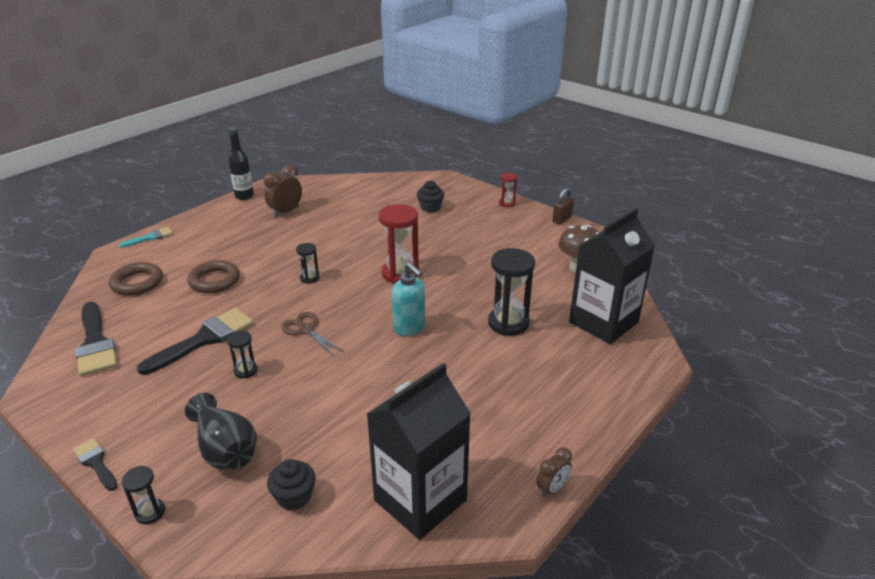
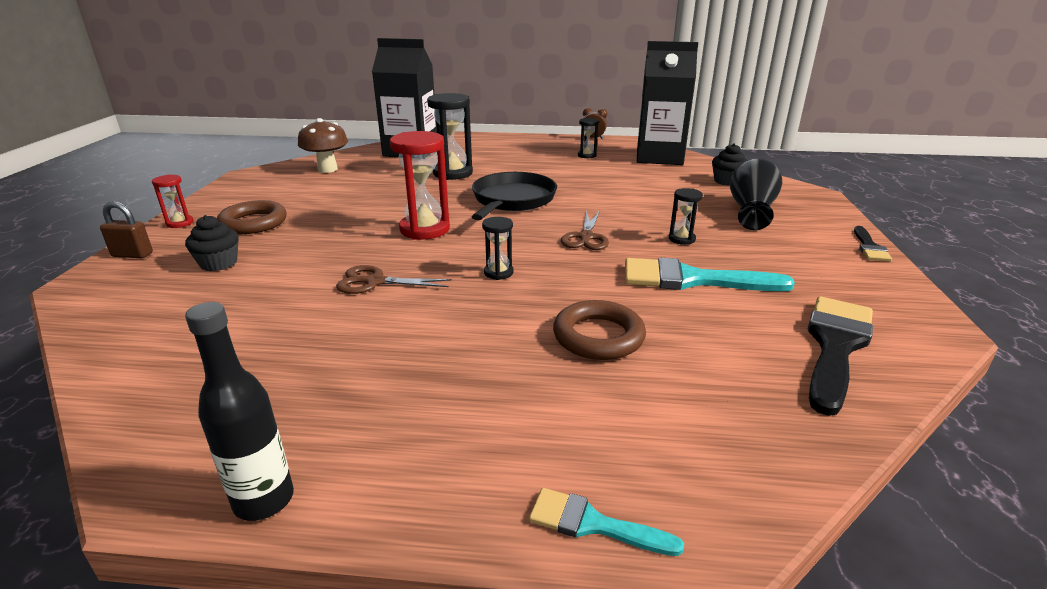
camera: 125 degrees left, 5 degrees down
brown ring [109,262,163,296] -> brown ring moved to [217,200,287,234]
black hourglass [121,466,165,524] -> black hourglass moved to [578,118,599,158]
black brush [137,308,254,375] -> turquoise brush [625,258,795,291]
brown clock [264,165,302,217] -> none
turquoise soap dispenser [392,262,425,336] -> black pan [472,172,557,220]
brown padlock [552,188,574,224] -> brown padlock moved to [100,201,153,258]
none -> brown scissors [336,265,452,294]

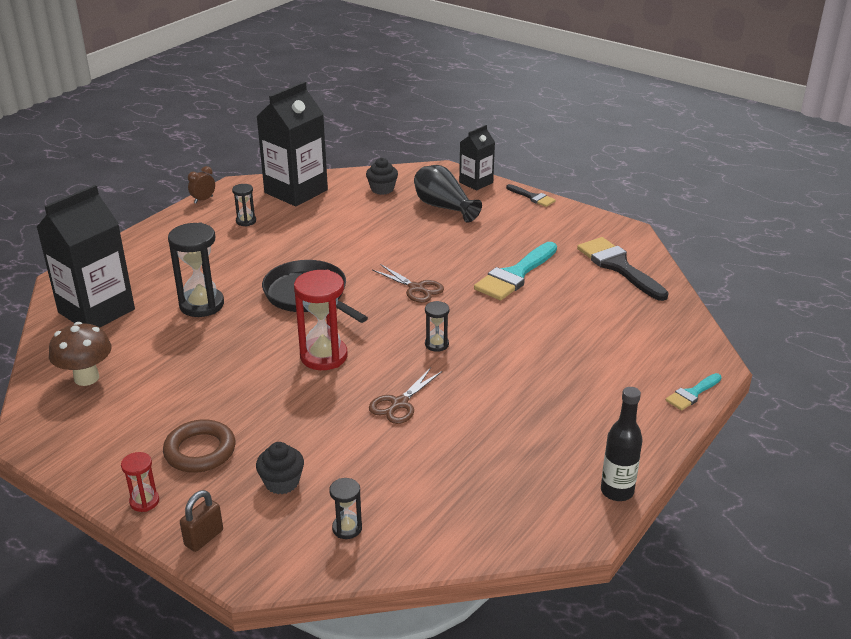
camera: 60 degrees left, 5 degrees up
brown ring [553,300,646,360] -> none
black hourglass [669,188,703,245] -> black hourglass moved to [329,478,362,539]
none -> black carton [459,125,495,191]

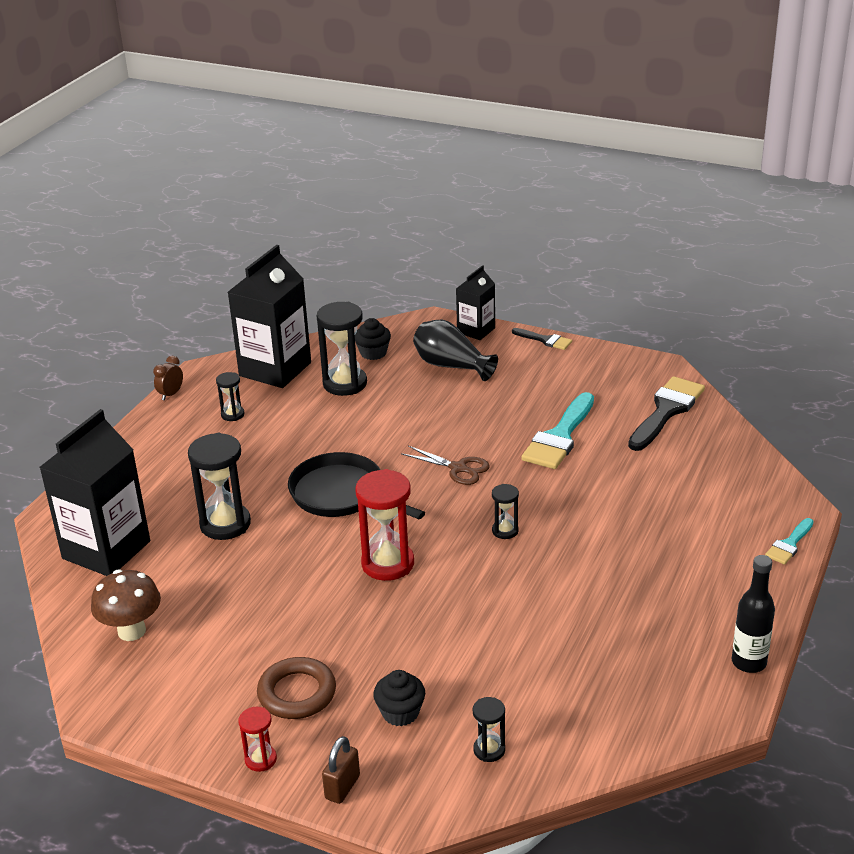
camera: 10 degrees left, 0 degrees up
brown scissors [369,368,442,424] -> none
black brush [577,237,669,301] -> black brush turned 75 degrees clockwise [628,376,705,451]
none -> black hourglass [317,302,367,396]

